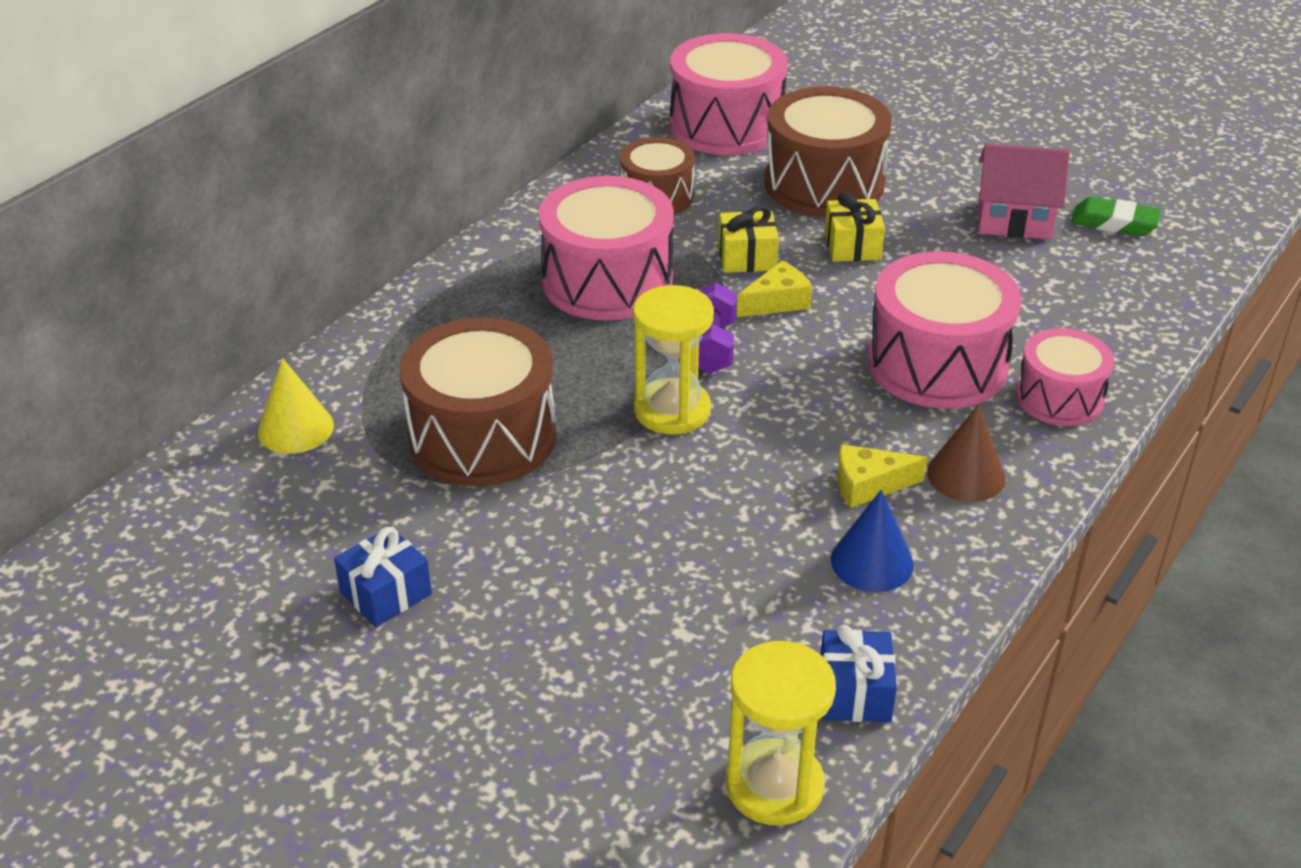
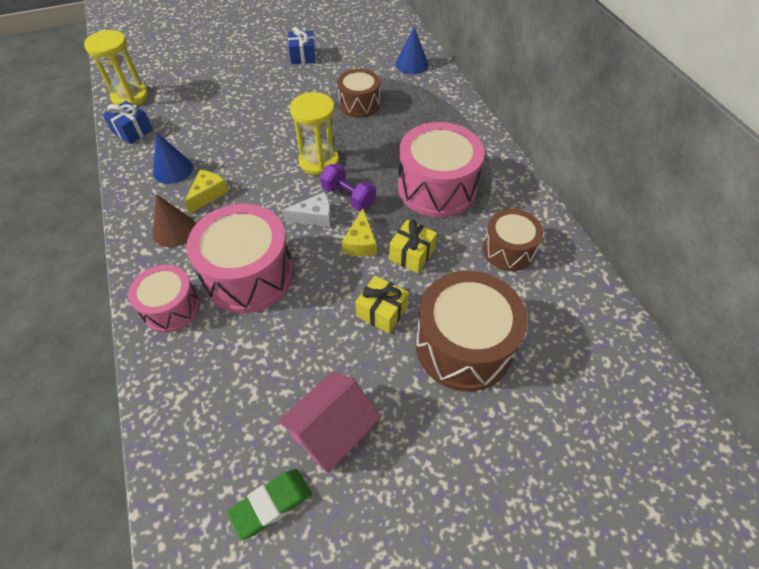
camera: 125 degrees right, 15 degrees up
yellow cone [258,358,334,454] -> blue cone [396,27,428,74]
brown drum [399,318,556,486] -> brown drum [337,69,380,118], size x0.60
pink drum [670,33,787,155] -> none
none -> white cheese [282,192,331,227]

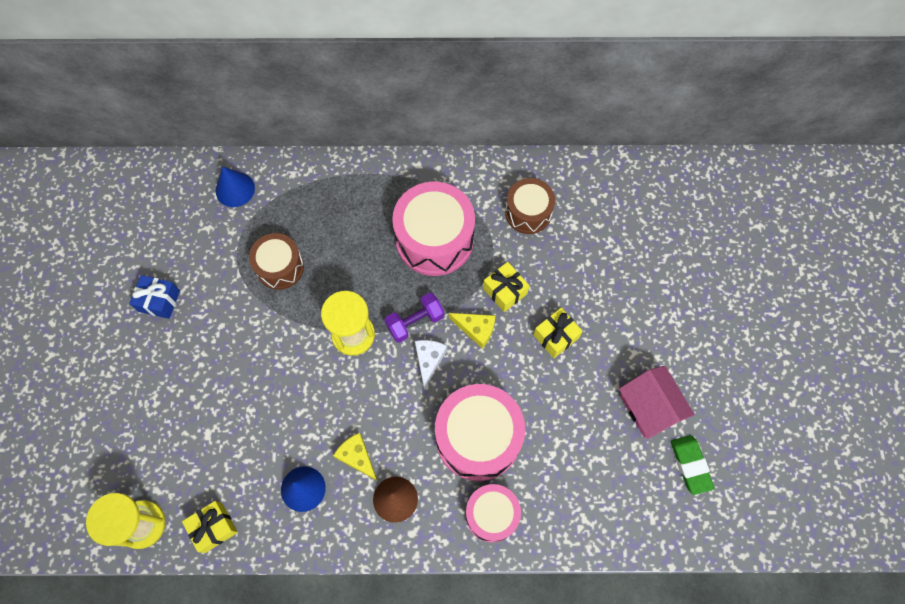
camera: 70 degrees left, 15 degrees up
blue gift [103,101,153,144] -> yellow gift [182,501,238,553]
brown drum [415,271,528,391] -> none

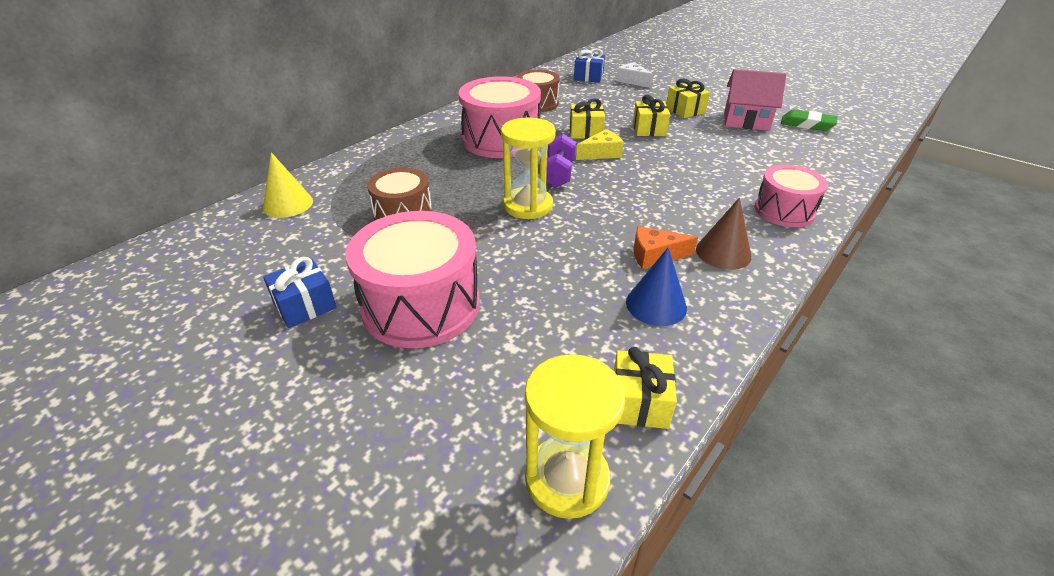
camera: 50 degrees left, 30 degrees down
blue cone [216,166,255,207] -> yellow cone [263,152,313,218]
yellow cheese [333,433,378,481] -> orange cheese [634,226,698,269]
white cheese [415,340,447,390] -> white cheese moved to [617,62,653,88]
pink drum [435,384,525,481] -> pink drum moved to [346,211,480,348]
none -> blue gift [574,48,605,83]
none -> yellow gift [666,79,710,118]

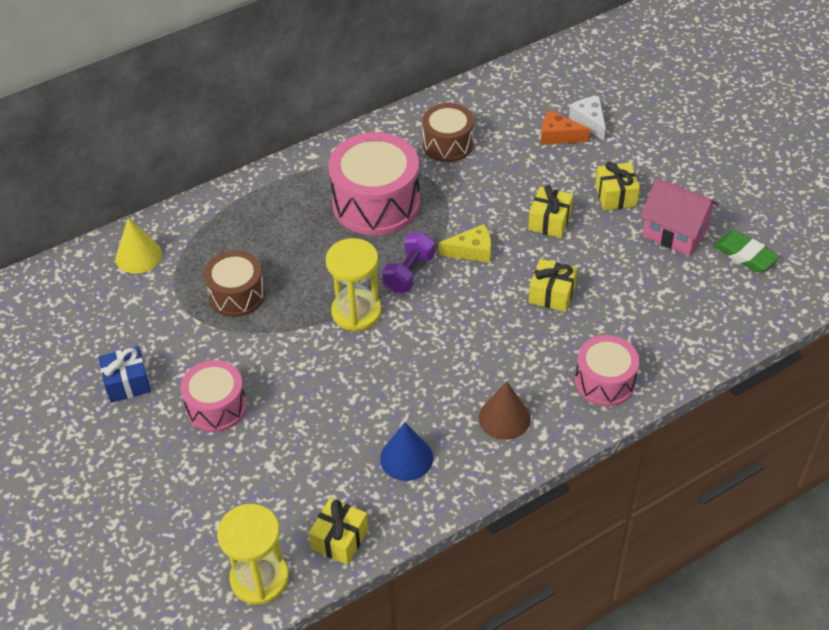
camera: 20 degrees right, 10 degrees up
pink drum [346,211,480,348] -> pink drum [180,360,247,432], size x0.60
yellow gift [570,98,605,139] -> yellow gift moved to [529,259,577,312]
blue gift [574,48,605,83] -> none
orange cheese [634,226,698,269] -> orange cheese moved to [541,110,590,145]

